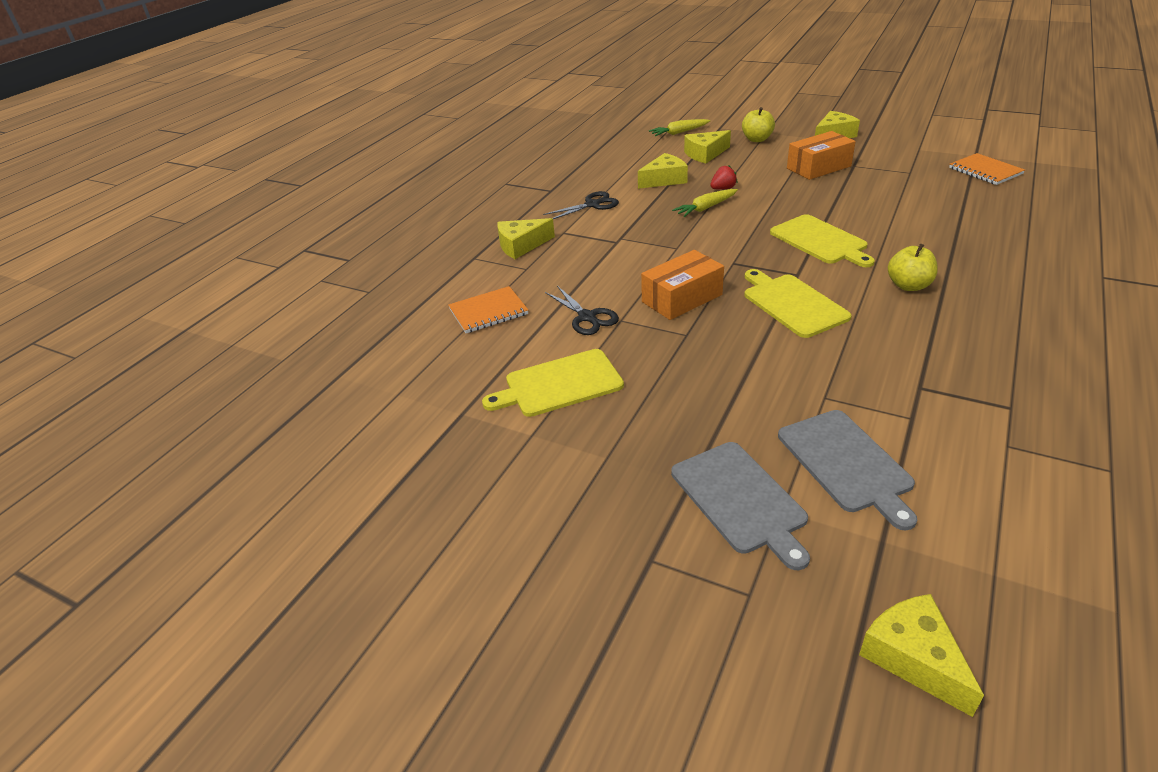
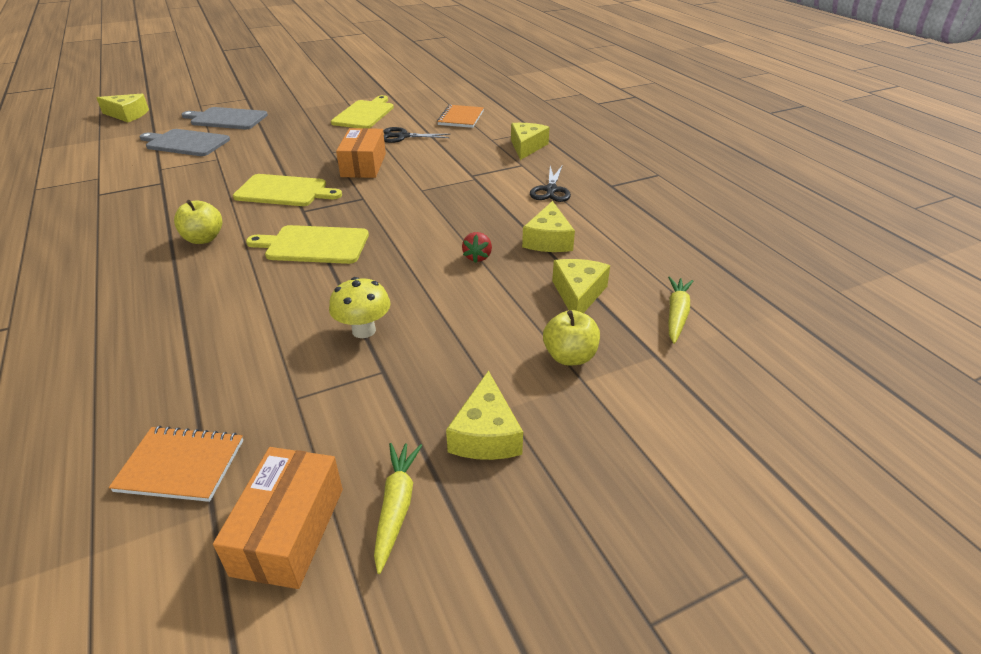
camera: 125 degrees right, 0 degrees up
yellow carrot [672,189,738,217] -> yellow carrot moved to [374,443,422,574]
orange box [787,131,856,180] -> orange box moved to [213,447,343,589]
none -> yellow mushroom [329,277,390,338]

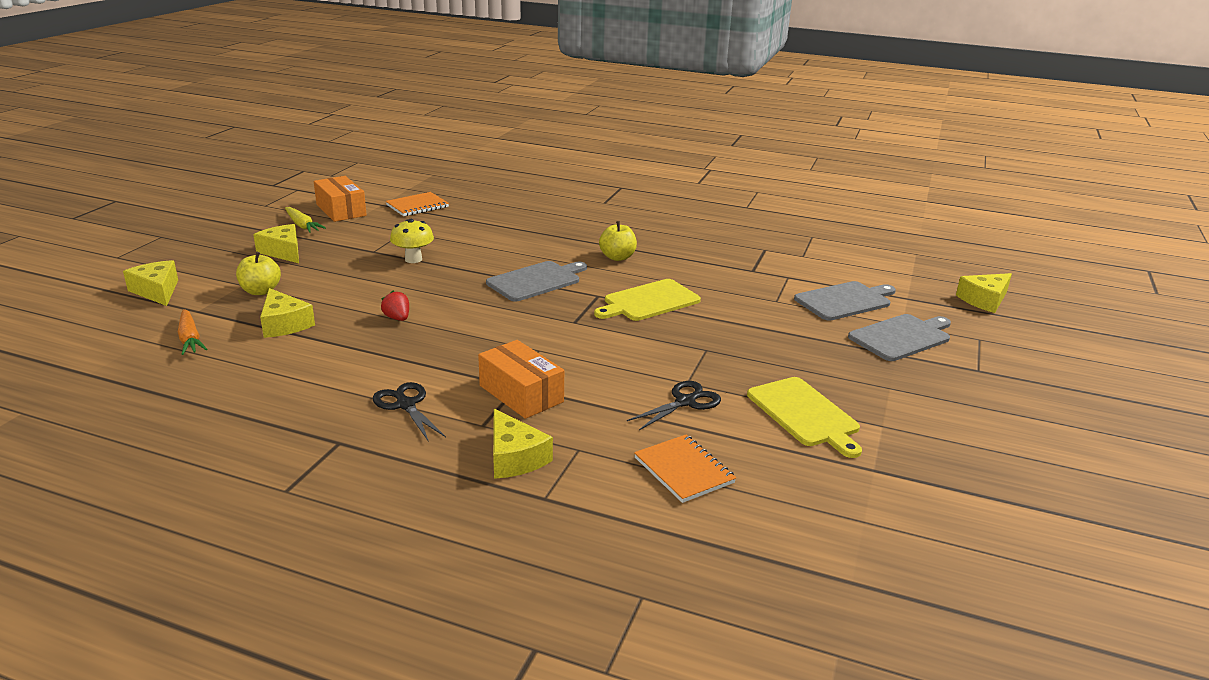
camera: 135 degrees right, 10 degrees down
yellow cutting board [246,225,369,264] -> grey cutting board [486,261,587,302]
orange box [336,128,386,178] -> orange box moved to [478,340,564,419]
yellow cheese [522,201,575,252] -> yellow cheese moved to [123,260,178,306]
yellow carrot [668,277,693,344] -> orange carrot [178,309,207,355]

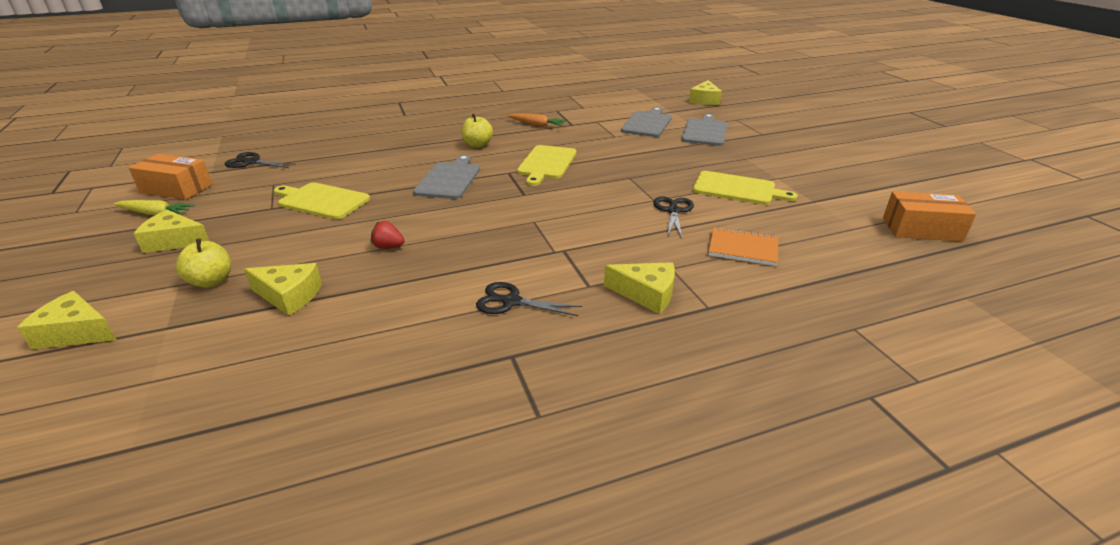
camera: 40 degrees left, 5 degrees up
orange carrot [178,309,207,355] -> orange carrot moved to [508,113,566,127]
orange notebook [386,192,449,216] -> black scissors [224,152,294,168]
yellow mushroom [390,219,434,263] -> yellow cutting board [274,182,370,219]
orange box [478,340,564,419] -> orange box moved to [883,191,976,242]

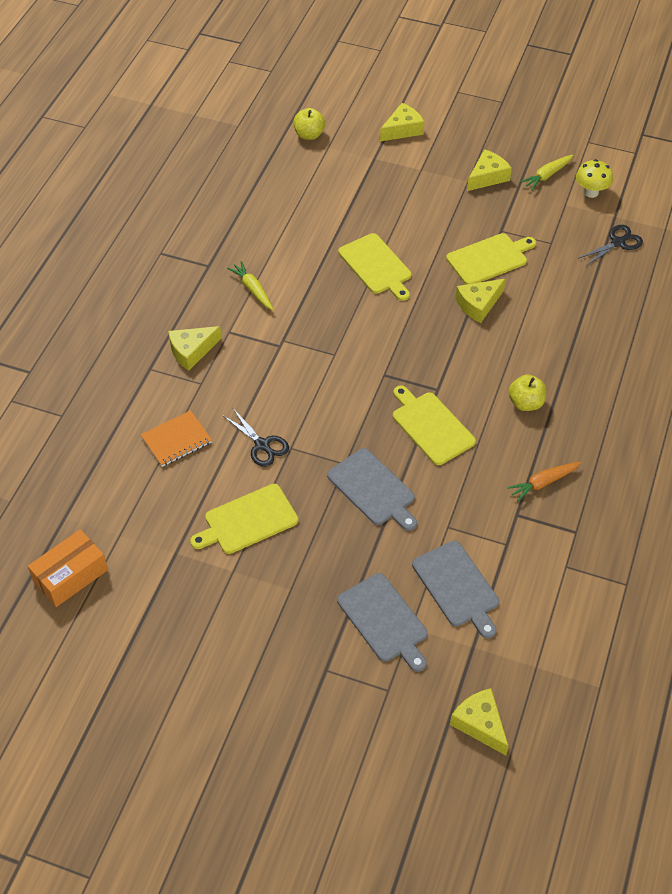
camera: 130 degrees right, 20 degrees up
orange box [129,154,212,200] -> yellow mushroom [576,159,613,198]
yellow apple [176,239,231,288] -> yellow apple moved to [293,108,325,140]
yellow cheese [244,263,322,316] -> yellow cheese moved to [455,279,505,323]
red strawberry [371,221,405,249] -> yellow cutting board [338,233,412,301]
grey cutting board [413,155,480,199] -> grey cutting board moved to [327,448,417,531]
black scissors [476,282,582,316] -> yellow carrot [227,261,274,310]

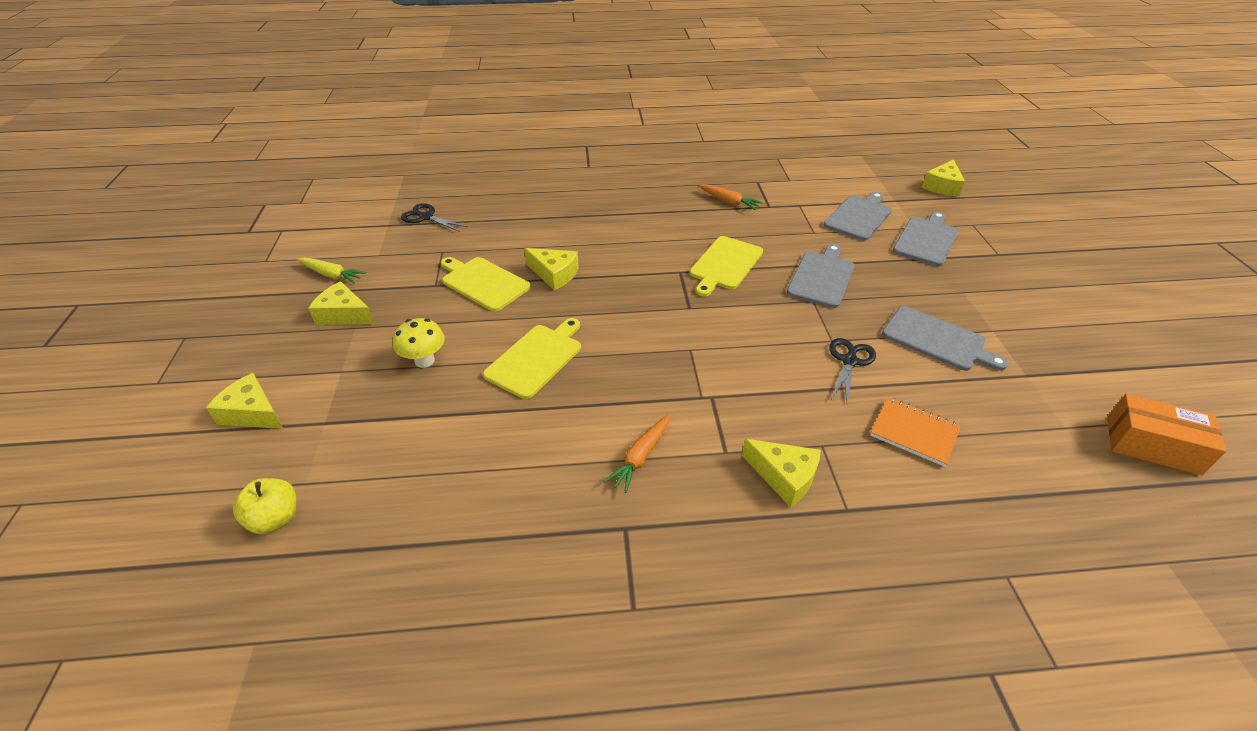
camera: 115 degrees left, 10 degrees down
yellow cutting board [190,484,298,554] -> grey cutting board [882,306,1008,371]
yellow carrot [227,261,274,310] -> orange carrot [604,414,670,493]
yellow apple [508,375,547,411] -> none
yellow mushroom [576,159,613,198] -> yellow mushroom moved to [393,318,445,368]

